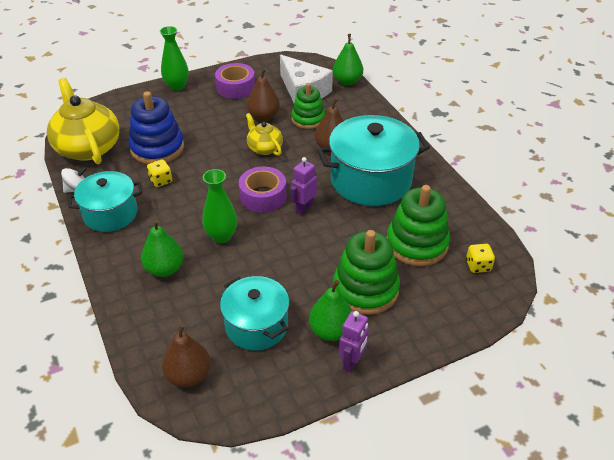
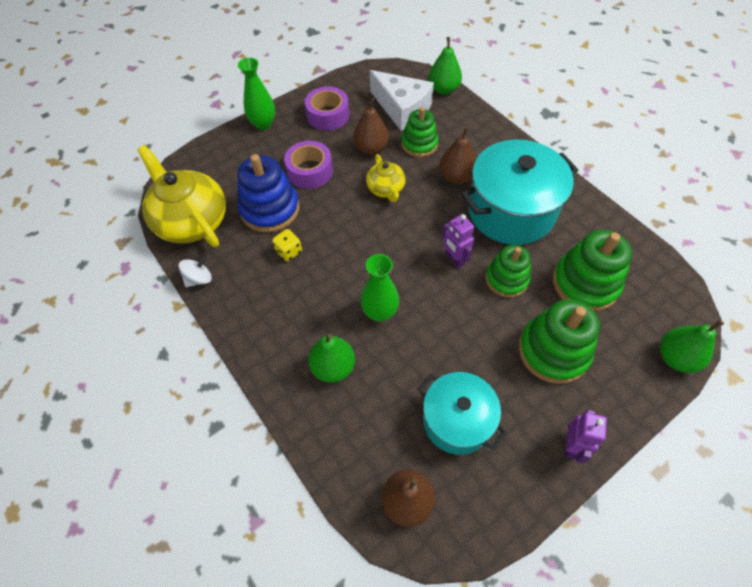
camera: 10 degrees left, 15 degrees up
turquoise pot [68,171,143,232] -> none
purple tape [239,166,287,212] -> purple tape moved to [284,141,333,189]
yellow teapot [246,113,283,156] -> yellow teapot turned 150 degrees counterclockwise [366,154,406,202]
purple robot [290,157,317,215] -> purple robot turned 60 degrees counterclockwise [442,214,474,268]
green pear [309,280,352,341] -> green pear moved to [660,320,724,373]
yellow dice [466,244,495,273] -> none
none -> green stacking toy [485,245,531,298]

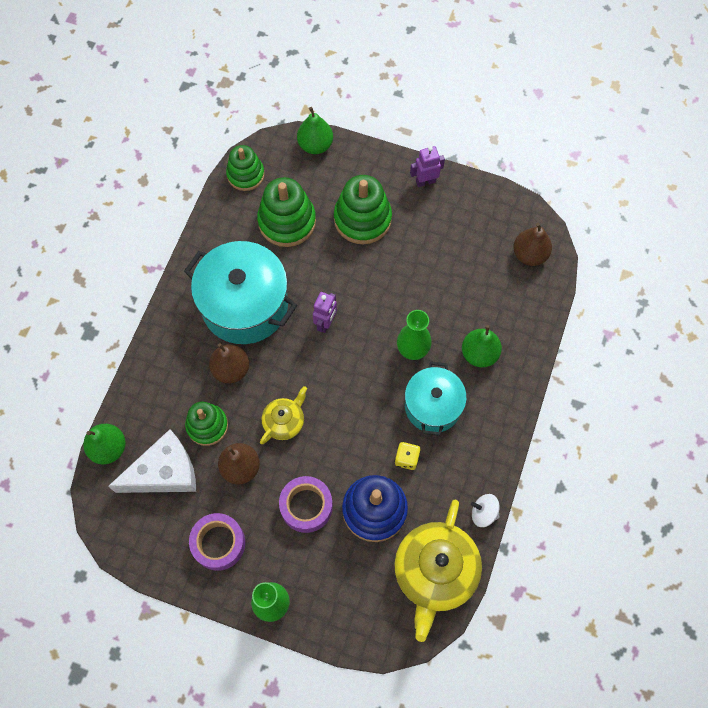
camera: 125 degrees left, 10 degrees up
white cheese [370,70,434,131] -> white cheese turned 60 degrees clockwise [108,429,196,493]
turquoise pot [418,372,507,455] -> turquoise pot moved to [405,362,467,436]
green stacking toy [485,245,531,298] -> green stacking toy moved to [226,145,265,191]

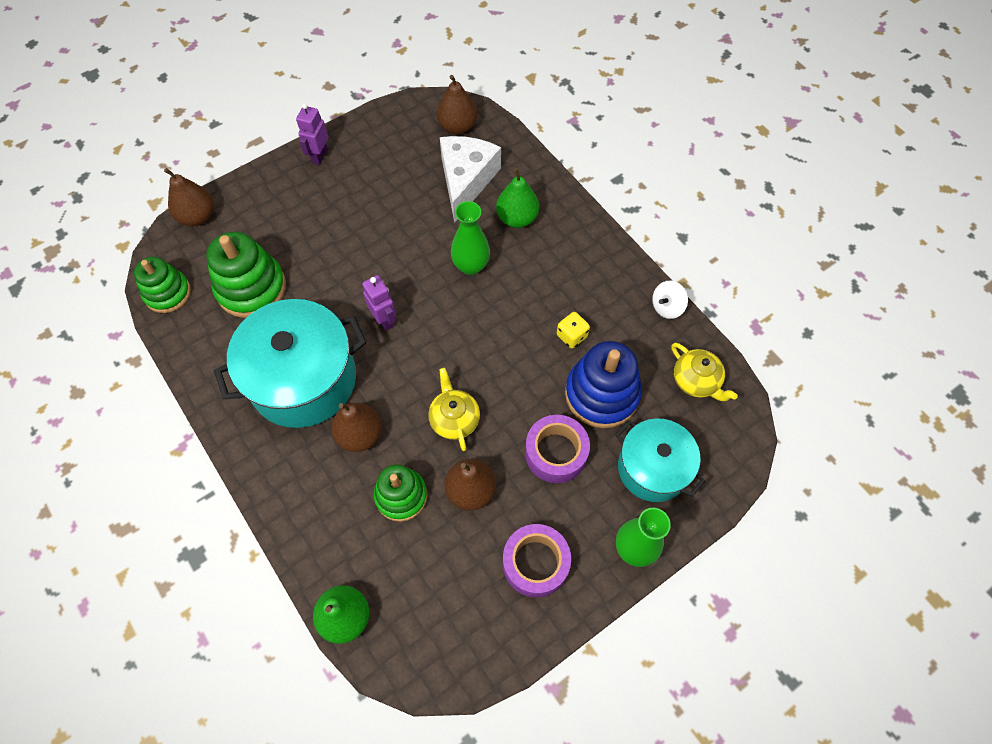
camera: 55 degrees left, 5 degrees down
white cheese [108,429,196,493] -> white cheese moved to [440,136,501,223]
green pear [297,107,333,154] -> brown pear [164,168,214,226]
green stacking toy [334,175,392,244] -> none
yellow teapot [394,500,482,642] -> yellow teapot [672,343,738,401], size x0.52
turquoise pot [405,362,467,436] -> turquoise pot moved to [615,418,705,502]

